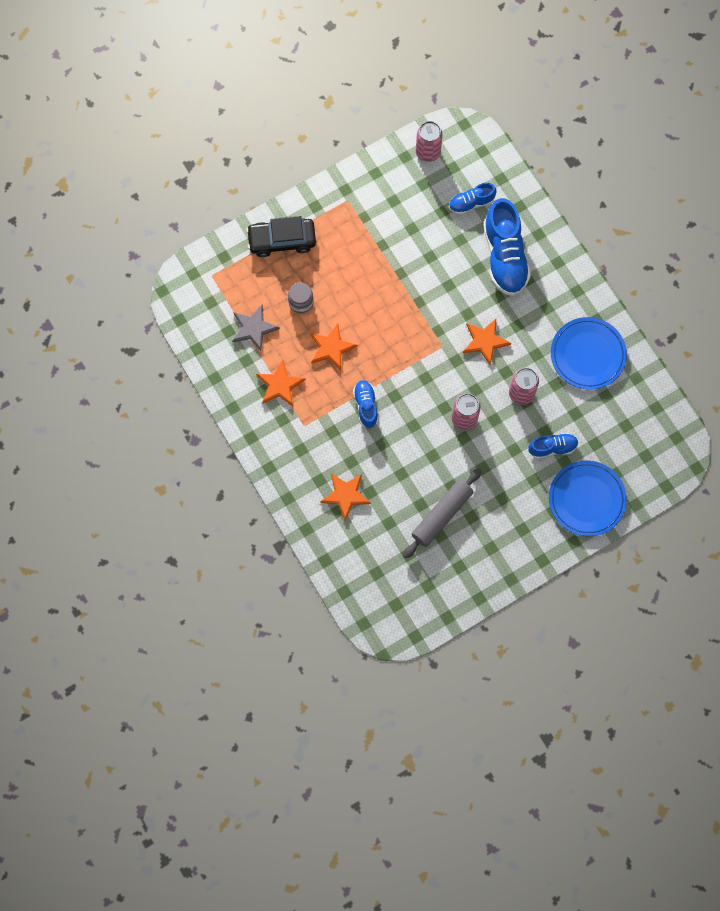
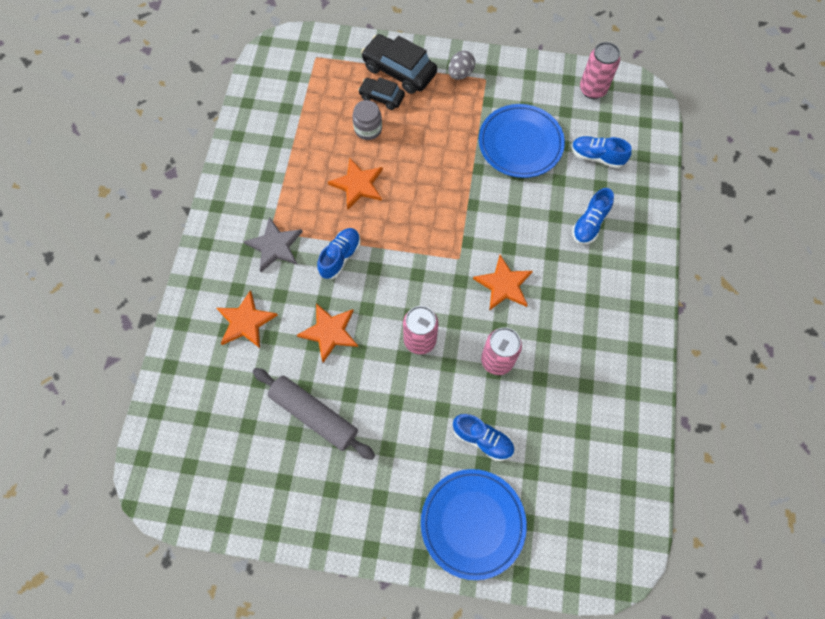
camera: 40 degrees right, 5 degrees down
grey star [232,304,280,351] -> grey star moved to [243,217,303,272]
orange star [256,360,306,406] -> orange star moved to [297,303,358,363]
grey rolling pin [403,468,481,558] -> grey rolling pin turned 45 degrees clockwise [253,368,375,460]
blue shoe [483,198,531,296] -> blue shoe [572,188,614,245], size x0.53
blue plate [551,317,627,390] -> blue plate moved to [479,104,565,178]
none -> black car [358,77,405,110]
none -> grey egg [448,51,475,80]

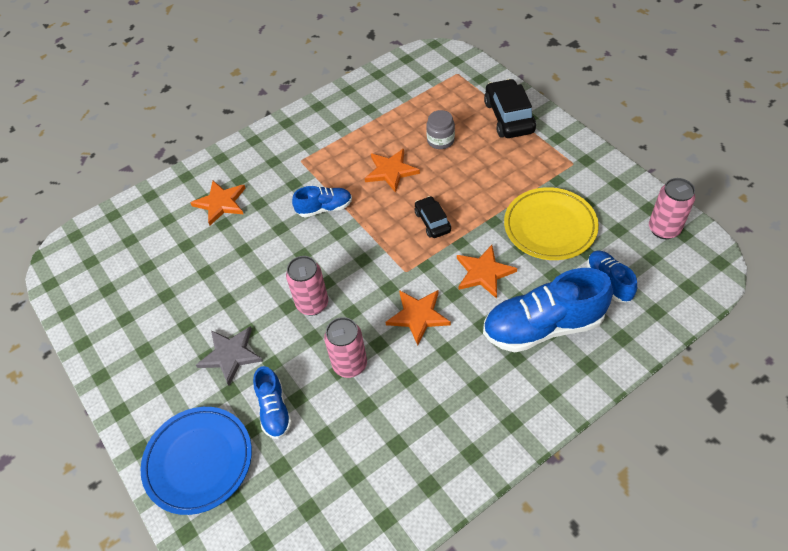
camera: 50 degrees right, 15 degrees down
grey star [243,217,303,272] -> grey star moved to [196,326,263,386]
grey rolling pin [253,368,375,460] -> none
orange star [297,303,358,363] -> orange star moved to [457,245,517,299]
black car [358,77,405,110] -> black car moved to [415,196,451,238]
grey egg [448,51,475,80] -> none
blue plate [479,104,565,178] -> yellow plate [504,187,599,260]
blue shoe [572,188,614,245] -> blue shoe [483,268,613,353], size x1.89

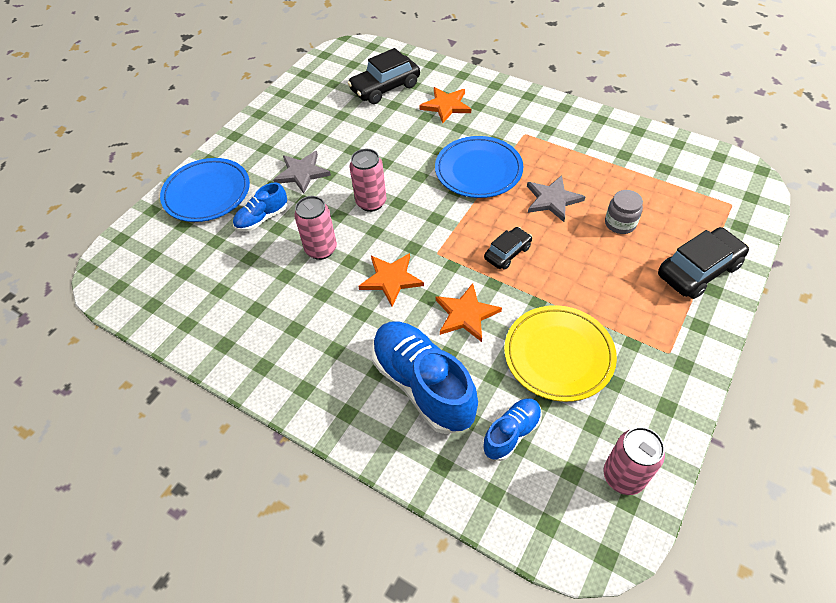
camera: 65 degrees right, 0 degrees up
blue shoe [292,186,352,217] -> blue plate [435,136,523,198]
orange star [364,149,420,193] -> grey star [527,175,585,222]
none -> black car [348,48,420,104]

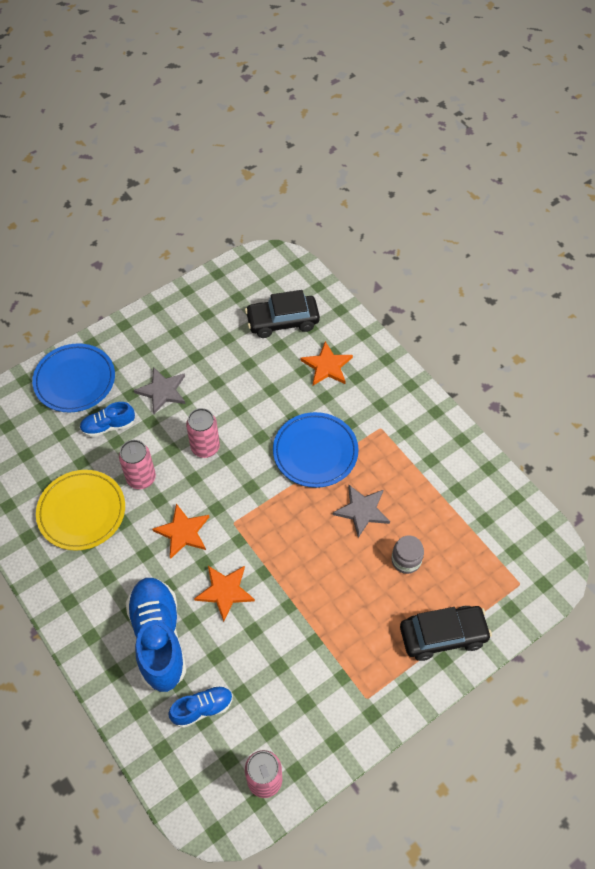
camera: 20 degrees right, 5 degrees up
black car [484,227,532,270] -> none
yellow plate [504,305,617,402] -> yellow plate moved to [36,470,125,551]

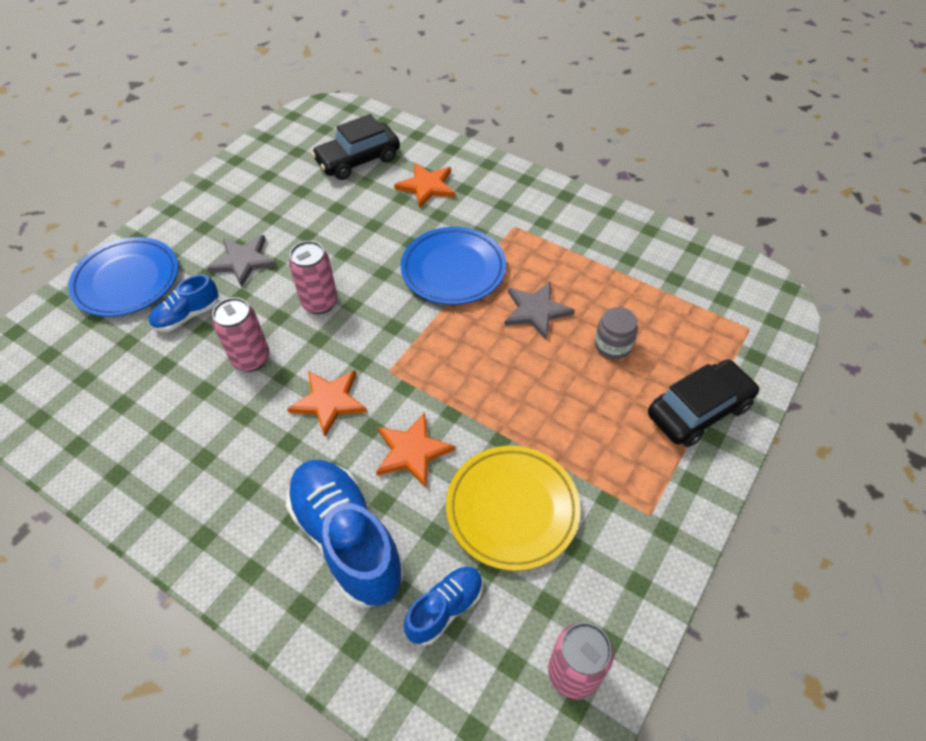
camera: 20 degrees left, 5 degrees down
yellow plate [36,470,125,551] -> yellow plate moved to [446,446,581,571]

